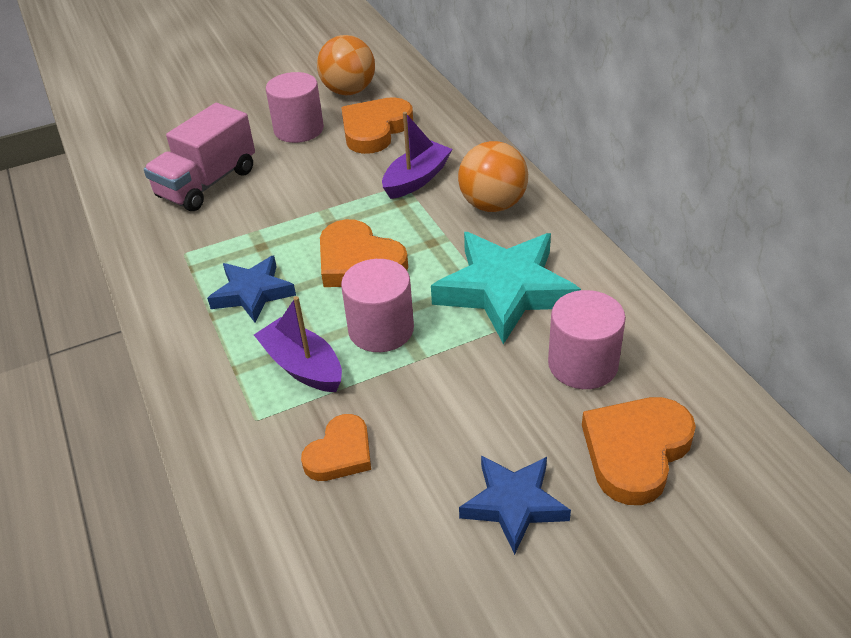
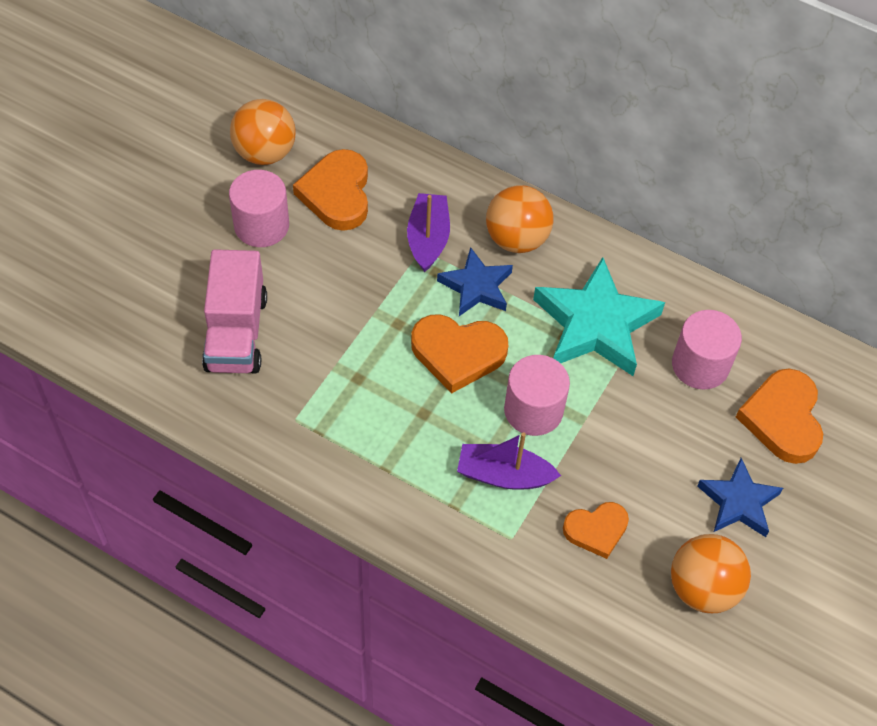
camera: 40 degrees left, 15 degrees up
blue star [207,256,296,323] -> blue star moved to [437,247,513,316]
orange heart [301,414,371,481] -> orange heart turned 75 degrees clockwise [563,502,629,559]
none -> orange ball [671,534,751,613]

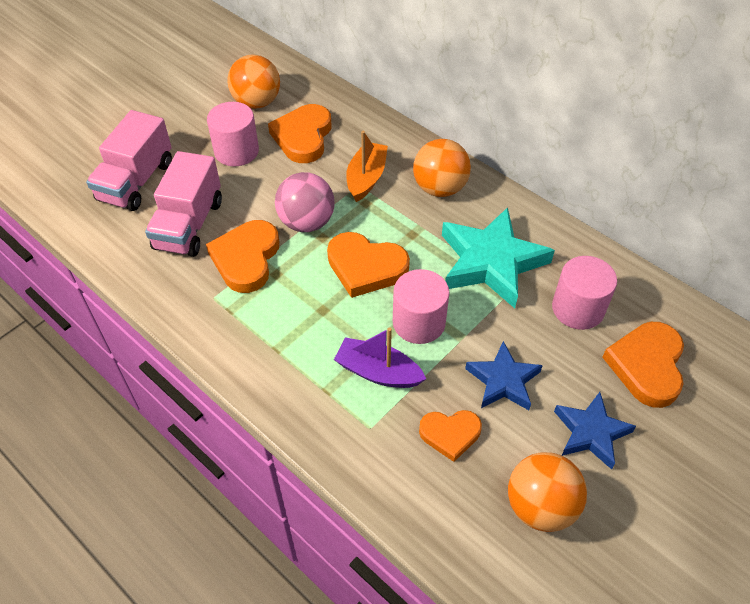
camera: 15 degrees right, 5 degrees down
purple boat [407,193,450,272] -> orange boat [346,131,388,202]
blue star [437,247,513,316] -> blue star moved to [465,341,543,410]
none -> pink truck [86,110,172,211]
none -> orange heart [206,220,279,293]
none -> pink ball [275,172,335,232]

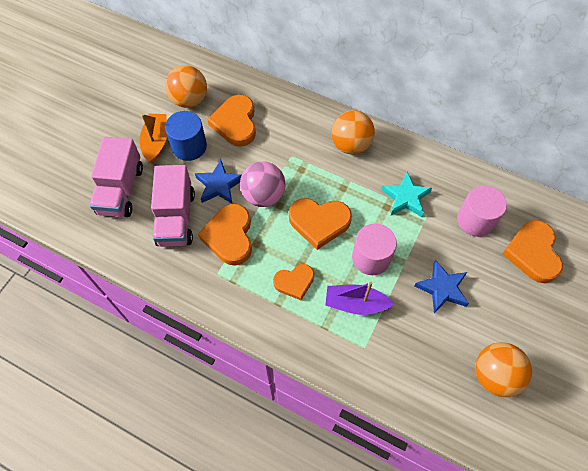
camera: 15 degrees left, 10 degrees up
pink cylinder [207,102,259,166] -> blue cylinder [165,111,207,161]
orange boat [346,131,388,202] -> orange boat moved to [140,114,167,164]
orange heart [419,410,482,462] -> orange heart moved to [273,264,314,300]
turquoise star [442,207,555,308] -> turquoise star [381,172,432,217], size x0.60
blue star [554,392,636,470] -> blue star moved to [195,160,242,204]

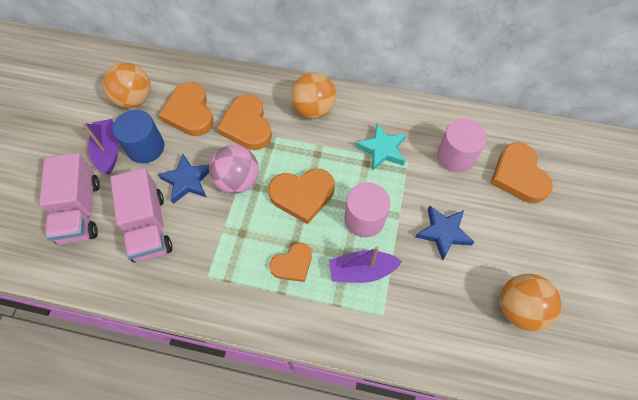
camera: 15 degrees left, 0 degrees up
orange boat [140,114,167,164] -> purple boat [82,119,118,175]
orange heart [198,204,252,266] -> orange heart moved to [217,95,272,150]

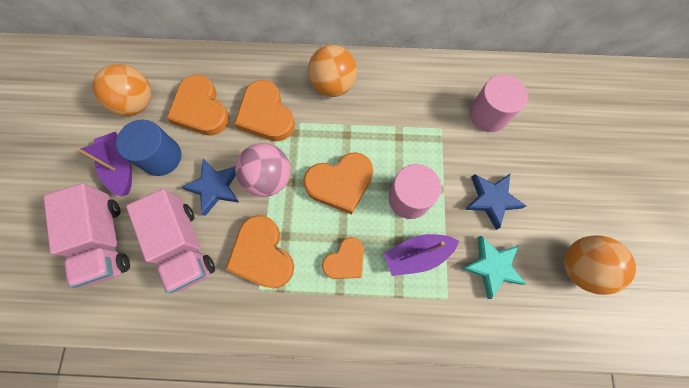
camera: 10 degrees left, 10 degrees up
turquoise star [356,124,406,171] -> turquoise star moved to [461,236,526,299]
orange heart [490,142,553,203] -> orange heart moved to [225,215,294,288]

